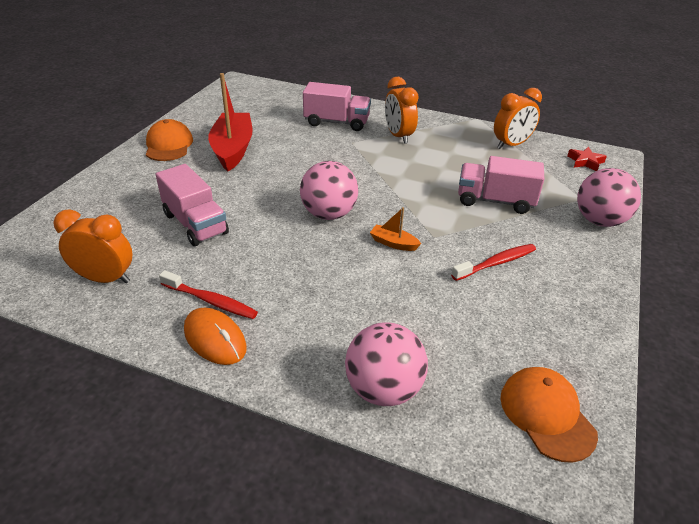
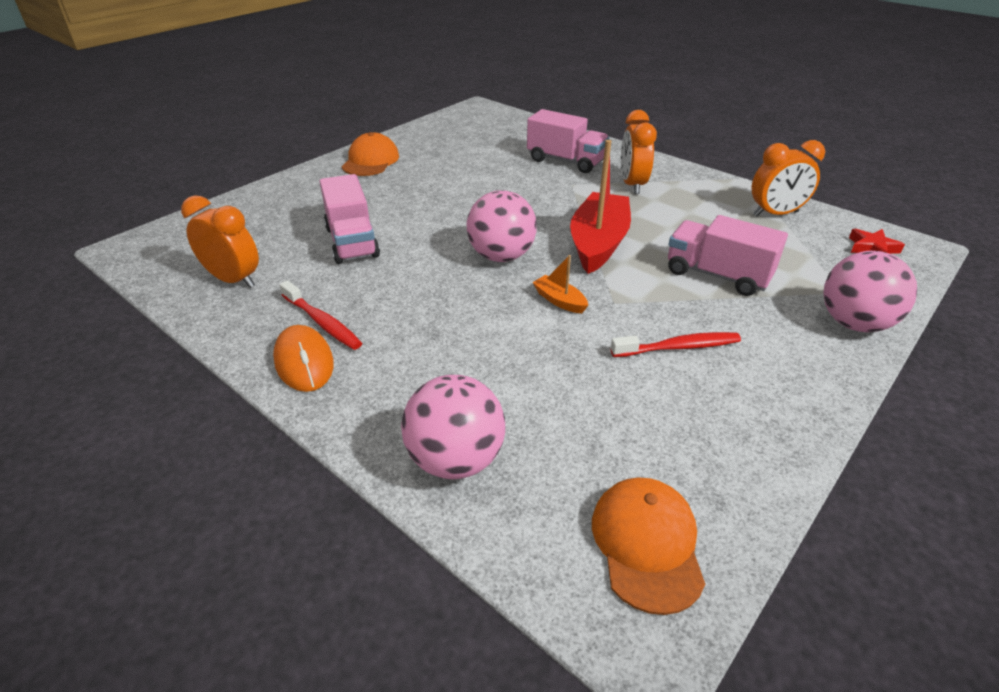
camera: 20 degrees right, 0 degrees up
red boat [208,73,253,171] -> red boat moved to [570,140,631,274]

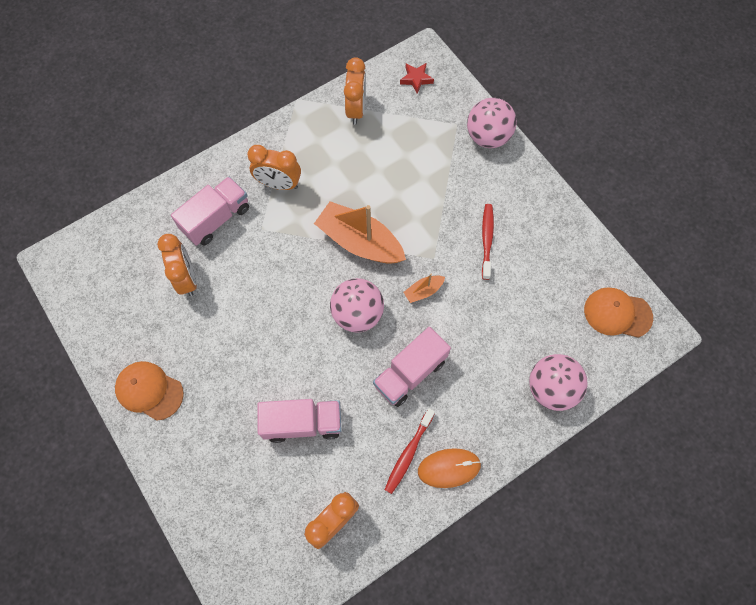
camera: 75 degrees left, 30 degrees up
red toothbrush [279,280,362,350] -> red toothbrush turned 150 degrees clockwise [384,408,435,494]
red boat [570,140,631,274] -> orange boat [314,201,406,264]
pink truck [668,215,788,296] -> pink truck moved to [373,327,451,407]
none -> orange clock [157,234,197,296]

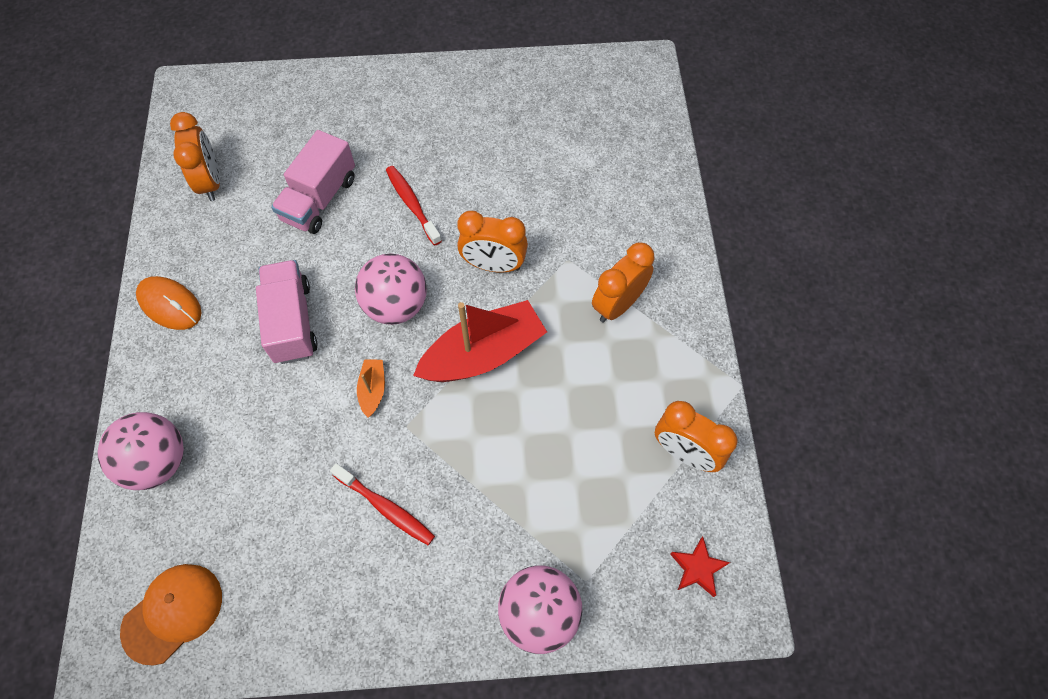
camera: 120 degrees right, 5 degrees down
orange cap [115,361,184,421] -> none
orange clock [157,234,197,296] -> orange clock moved to [457,211,528,273]
pink truck [171,177,249,246] -> none
orange boat [314,201,406,264] -> red boat [413,300,547,382]
red toothbrush [384,408,435,494] -> red toothbrush moved to [386,166,442,246]
orange mouse [418,448,481,488] -> orange mouse turned 75 degrees counterclockwise [136,276,201,330]

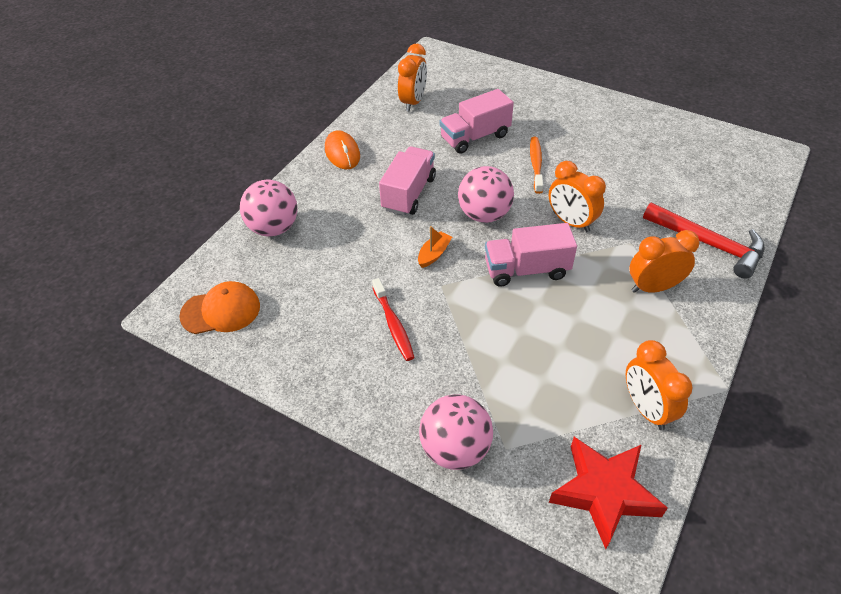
camera: 35 degrees right, 15 degrees down
red toothbrush [386,166,442,246] -> orange toothbrush [530,137,543,194]
red boat [413,300,547,382] -> pink truck [485,223,577,287]
red star [670,537,730,597] -> red star [549,437,668,549], size x2.00
none -> red hammer [643,203,765,279]

